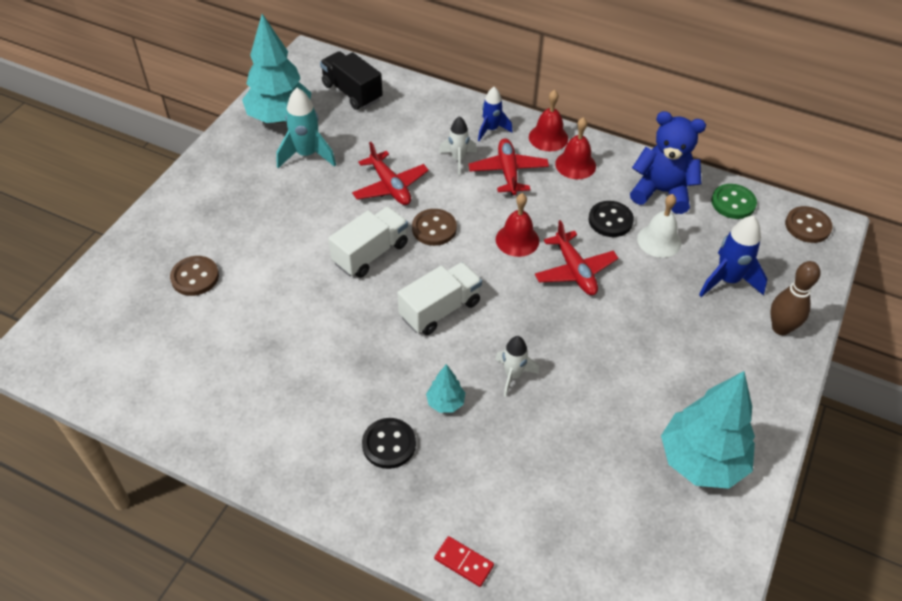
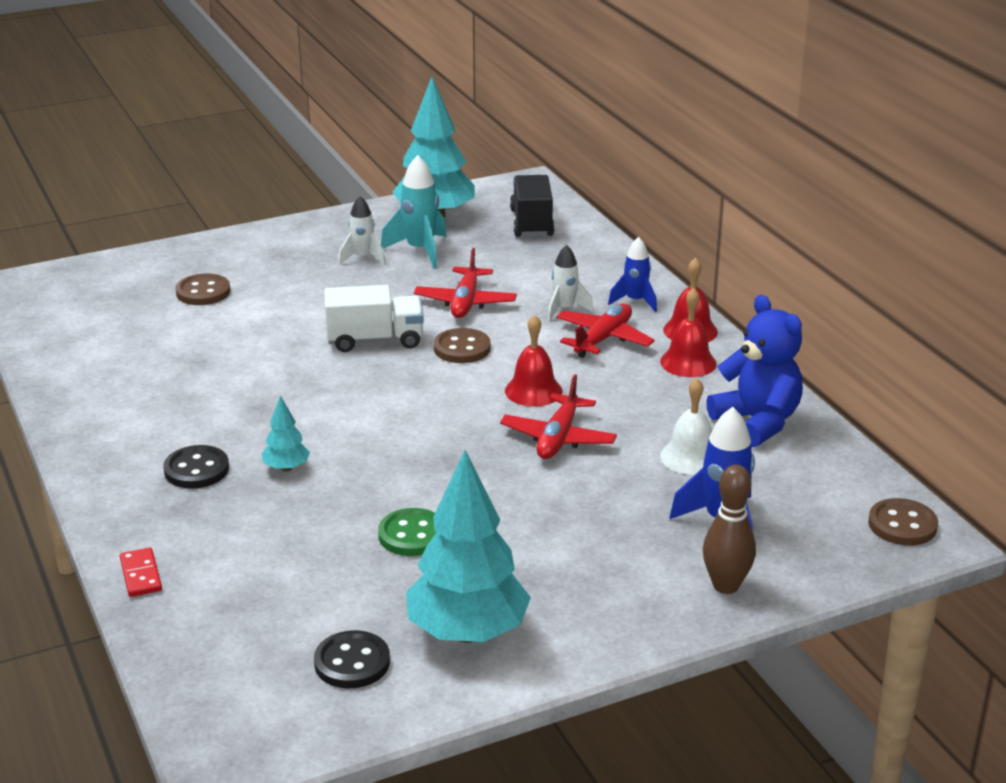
camera: 40 degrees right, 20 degrees down
white truck [398,262,482,335] -> none
white rocket [495,336,539,397] -> white rocket moved to [338,196,386,265]
black button [589,201,634,237] -> black button moved to [314,630,390,689]
green button [711,184,757,219] -> green button moved to [378,508,436,556]

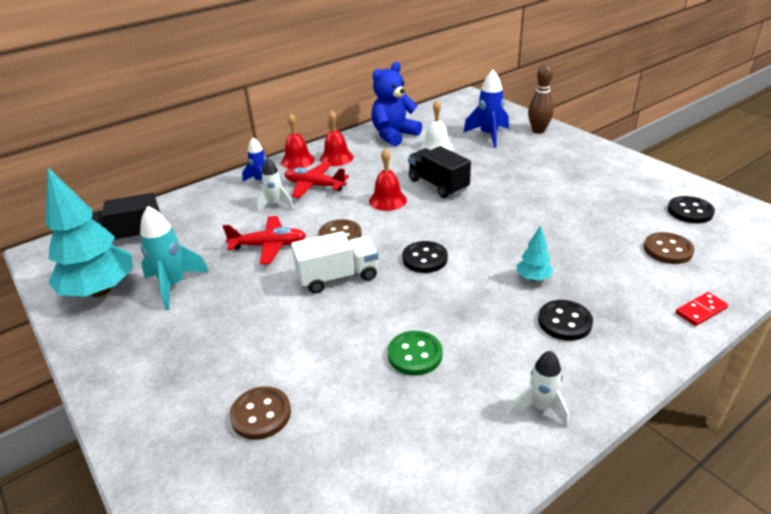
camera: 100 degrees left, 5 degrees up
white truck [324,285,424,352] -> white truck turned 90 degrees clockwise [291,231,379,293]
white rocket [338,196,386,265] -> white rocket moved to [511,351,569,427]
green button [378,508,436,556] -> green button moved to [388,331,443,376]
turquoise tree [406,450,531,643] -> none
red plane [500,375,617,459] -> black truck [408,146,471,198]
brown button [868,498,938,546] -> brown button moved to [644,232,695,264]
none -> black button [402,241,448,273]

